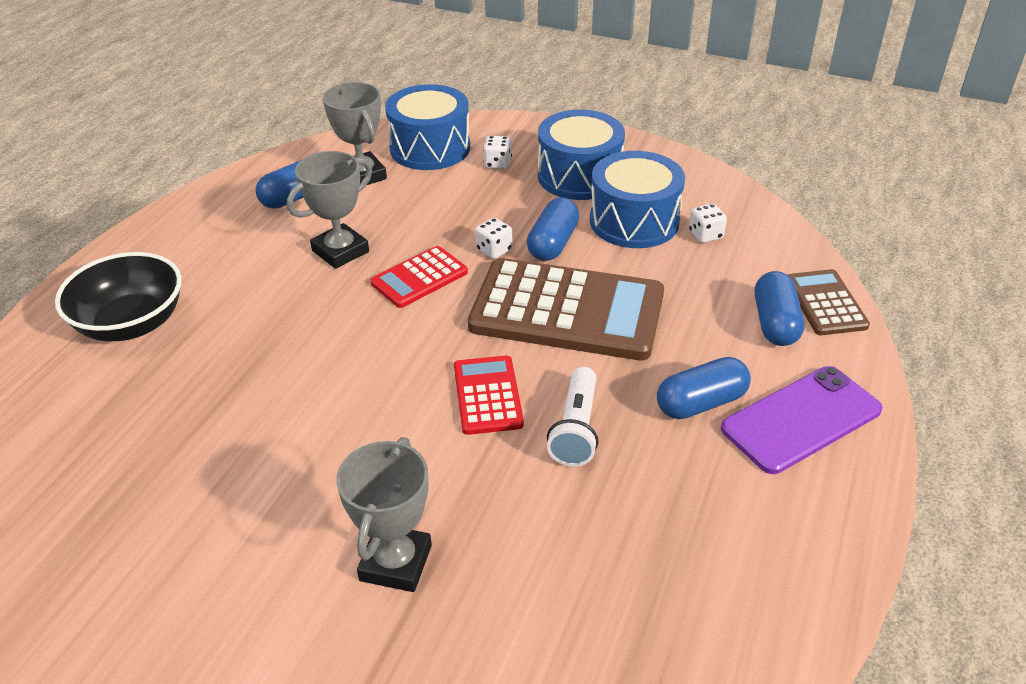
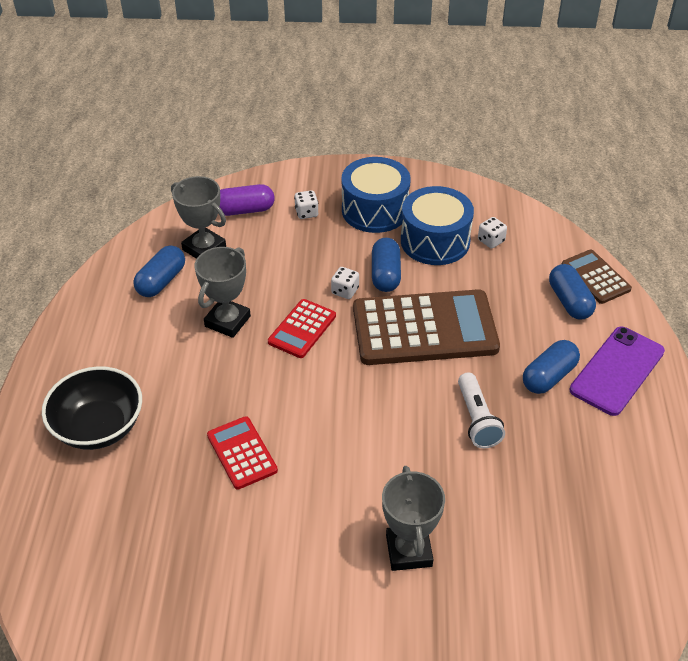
camera: 20 degrees left, 5 degrees up
blue drum [385,84,470,170] -> purple capsule [220,184,275,216]
red calculator [454,355,524,435] -> red calculator moved to [207,416,278,489]

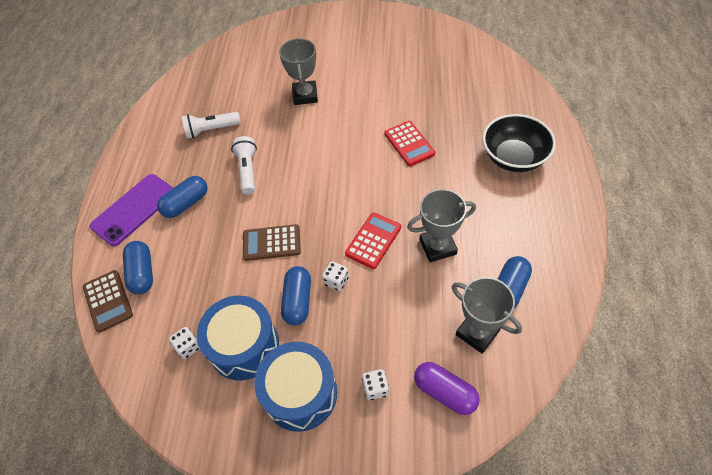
camera: 175 degrees left, 10 degrees up
grey trophy [195,247,251,338] -> grey trophy turned 45 degrees clockwise [407,189,476,262]
purple capsule [220,184,275,216] -> purple capsule turned 45 degrees clockwise [414,362,480,415]
brown calculator [353,289,500,365] -> brown calculator [243,224,301,261], size x0.50
none -> white flashlight [182,112,241,139]

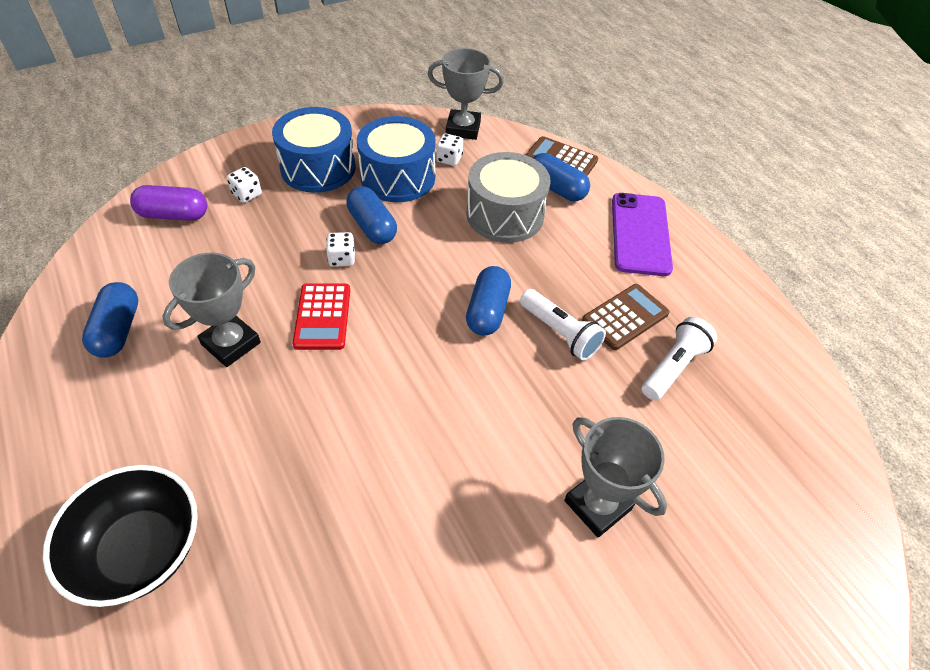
camera: 140 degrees right, 5 degrees down
blue capsule [157,176,208,218] -> blue capsule moved to [466,266,511,336]
brown calculator [243,224,301,261] -> brown calculator moved to [582,284,670,350]
red calculator [385,121,435,166] -> none
grey trophy [452,277,522,354] -> grey trophy moved to [428,48,504,140]
none -> grey drum [466,152,551,243]

